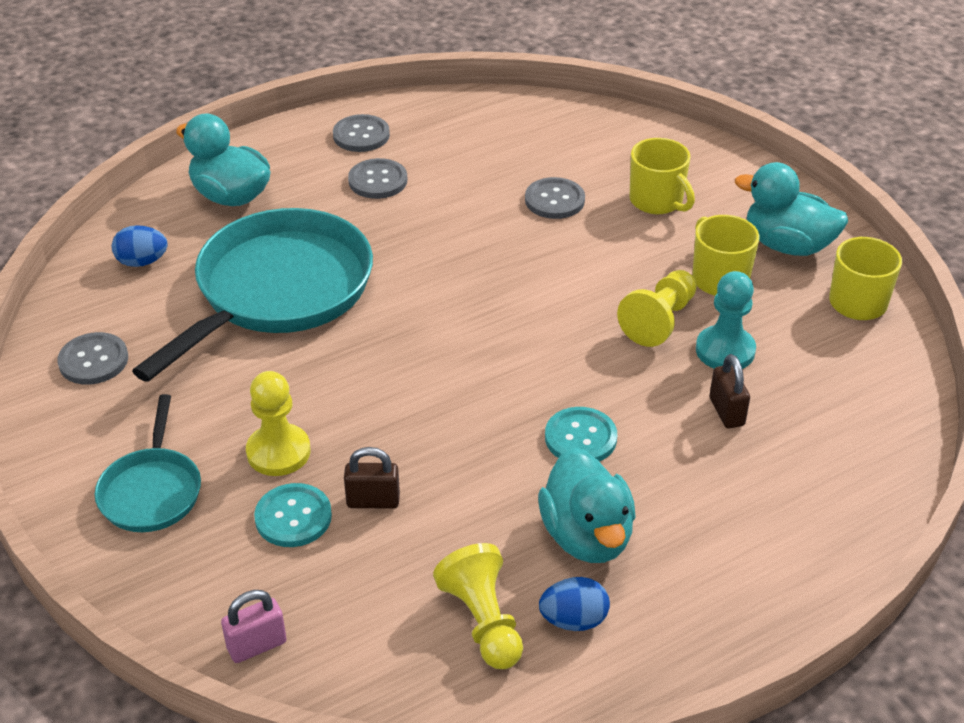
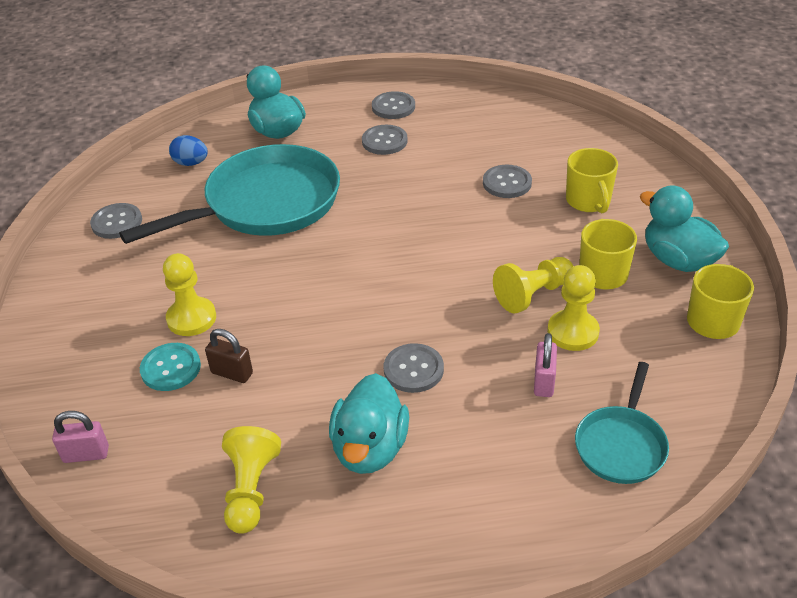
camera: 25 degrees right, 0 degrees up
turquoise pan [95,394,201,532] -> turquoise pan moved to [575,362,669,484]
blue egg [539,577,610,631] -> none
turquoise button [545,407,617,462] -> grey button [384,343,444,393]
turquoise pawn [696,271,756,369] -> yellow pawn [547,265,600,351]
brown padlock [709,354,750,429] -> pink padlock [534,333,557,397]

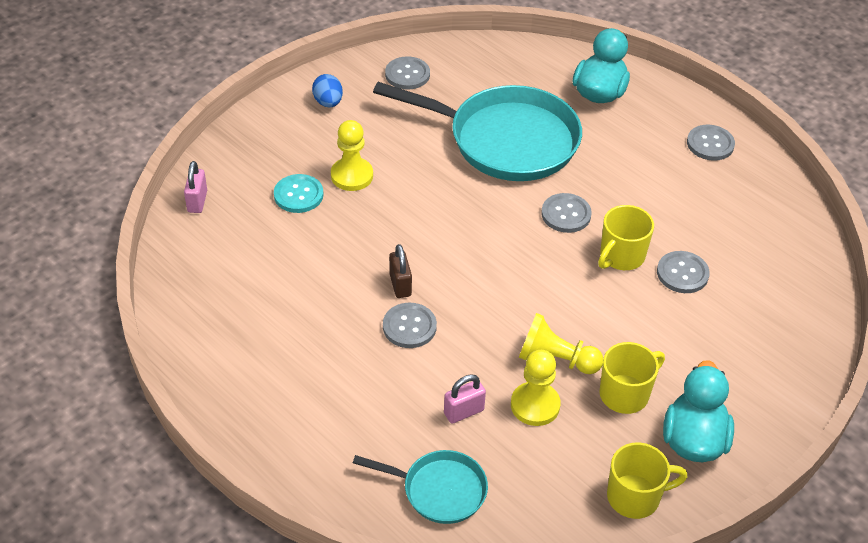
camera: 50 degrees right, 5 degrees up
pink padlock [52,411,109,463] -> pink padlock turned 45 degrees clockwise [184,161,207,213]
blue egg [169,135,208,166] -> blue egg moved to [312,74,343,108]
brown padlock [205,329,253,383] -> brown padlock moved to [389,244,412,298]
yellow pawn [222,426,281,534] -> none
turquoise duck [329,373,409,474] -> none
grey button [362,125,408,155] -> grey button moved to [541,193,592,233]
yellow mug [566,148,618,213] -> yellow mug moved to [598,205,654,270]
turquoise pan [575,362,669,484] -> turquoise pan turned 150 degrees counterclockwise [353,450,488,524]

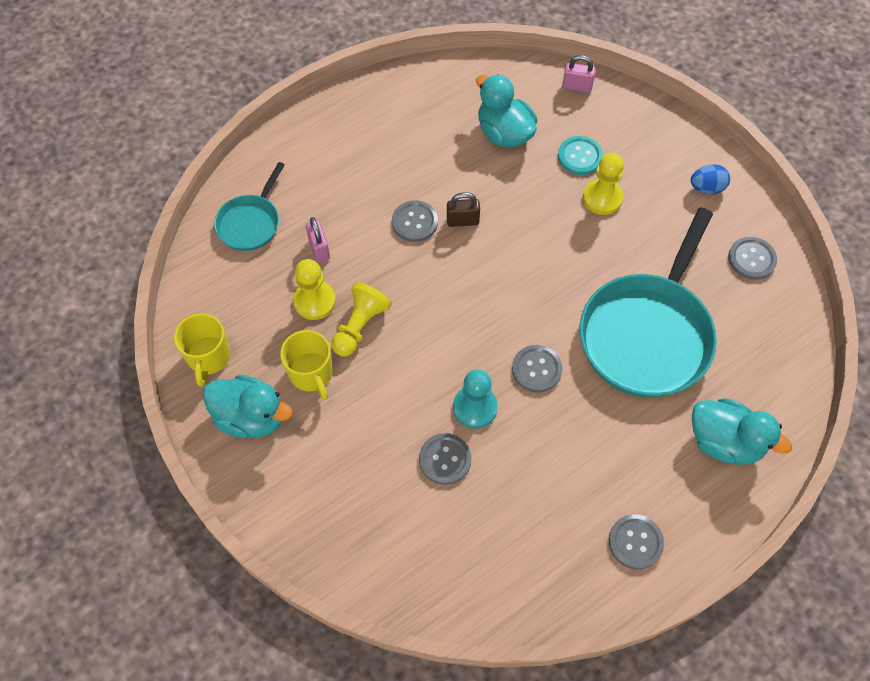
camera: 100 degrees right, 15 degrees up
yellow mug [598,205,654,270] -> turquoise pawn [453,369,498,429]
none -> turquoise duck [476,74,537,147]

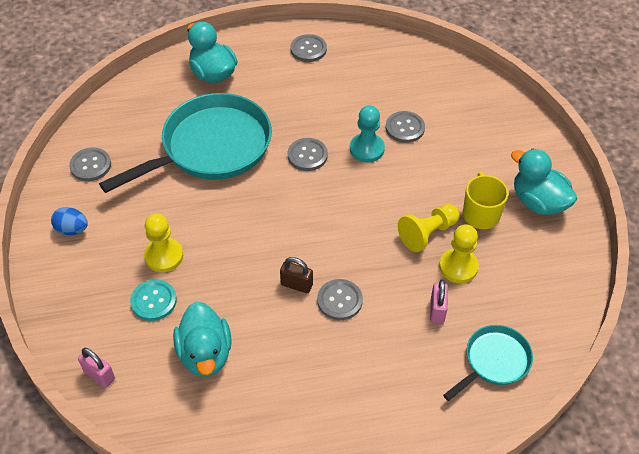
camera: 155 degrees left, 10 degrees down
yellow mug [174,313,231,386] -> none

